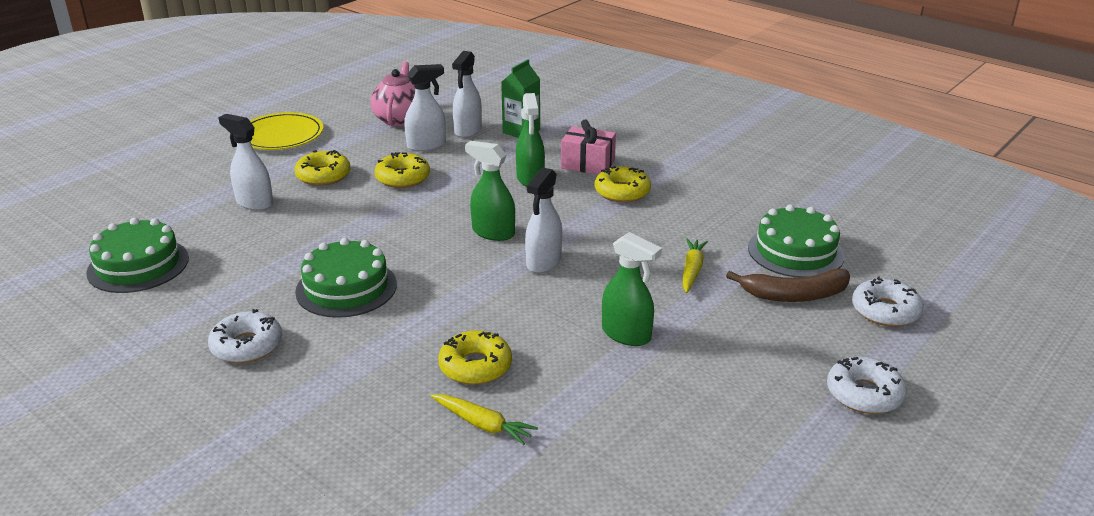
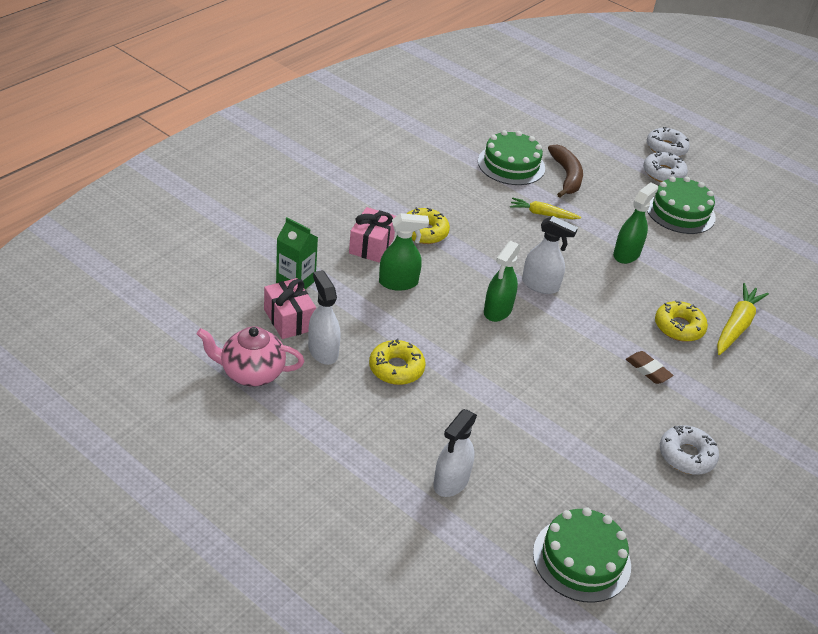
camera: 95 degrees left, 10 degrees up
yellow plate [250,112,323,150] -> none
yellow donut [294,150,351,186] -> none
green cake [295,238,397,318] -> green cake moved to [647,176,716,234]
yellow carrot [431,394,538,445] -> yellow carrot [717,283,769,355], size x1.52
white spray bottle [452,51,482,138] -> pink gift [264,278,316,339]
white donut [852,276,923,327] -> white donut moved to [647,127,690,157]
none -> brown eraser [626,351,673,384]

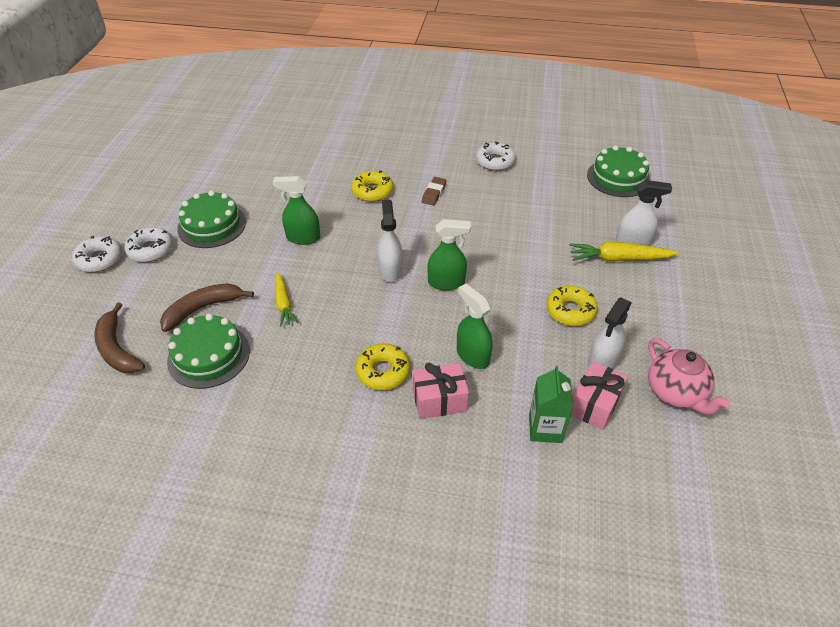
camera: 115 degrees left, 5 degrees up
yellow carrot [717,283,769,355] -> yellow carrot moved to [569,242,679,262]
none -> brown banana [94,302,145,373]

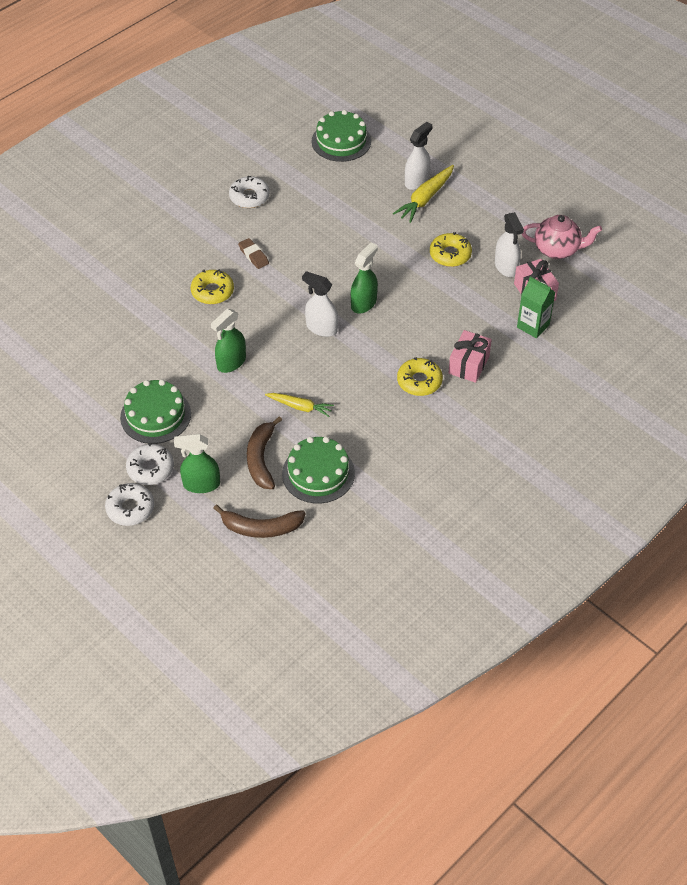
camera: 55 degrees left, 5 degrees up
green spray bottle [457,284,493,369] -> green spray bottle moved to [174,434,220,493]

